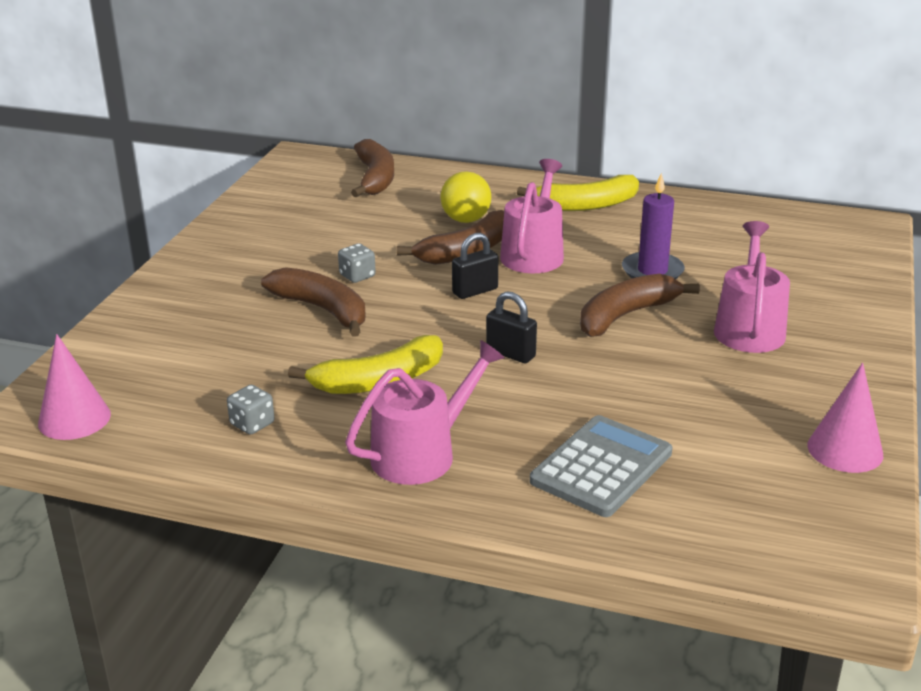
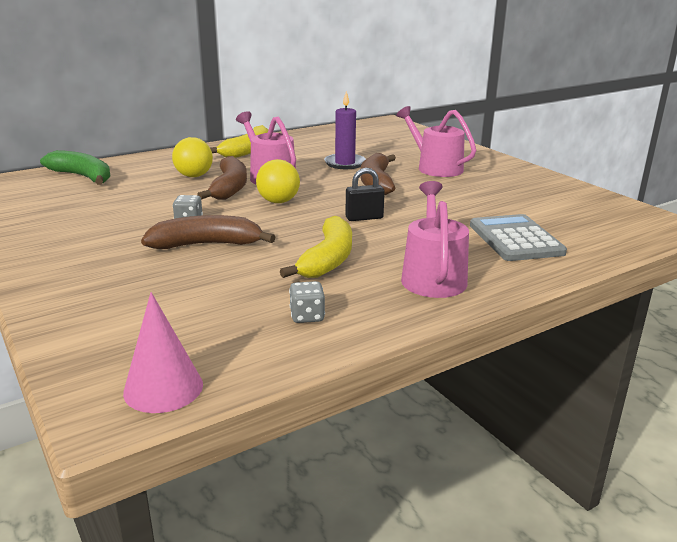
camera: 50 degrees left, 5 degrees down
brown banana [351,139,394,197] -> green banana [40,150,110,185]
black padlock [452,233,498,299] -> yellow ball [256,159,300,203]
pink cone [808,363,883,473] -> none

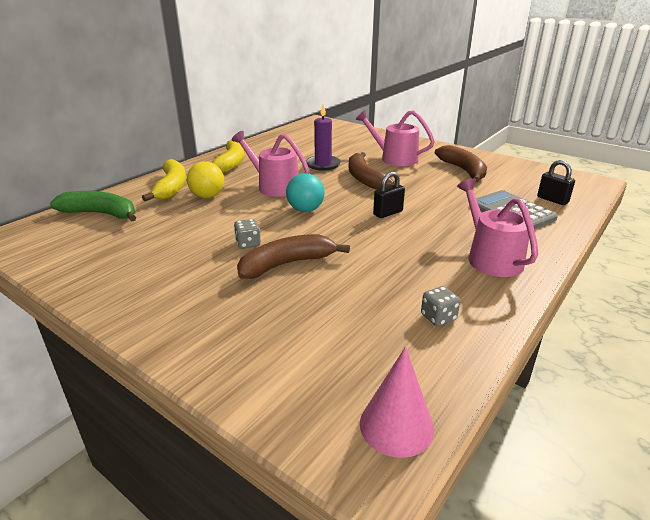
camera: 20 degrees left, 5 degrees up
brown banana [197,156,247,200] -> brown banana moved to [435,145,487,182]
yellow ball [256,159,300,203] -> turquoise ball [286,173,325,212]
yellow banana [280,216,352,278] -> yellow banana moved to [142,159,186,202]
none -> black padlock [537,160,575,205]

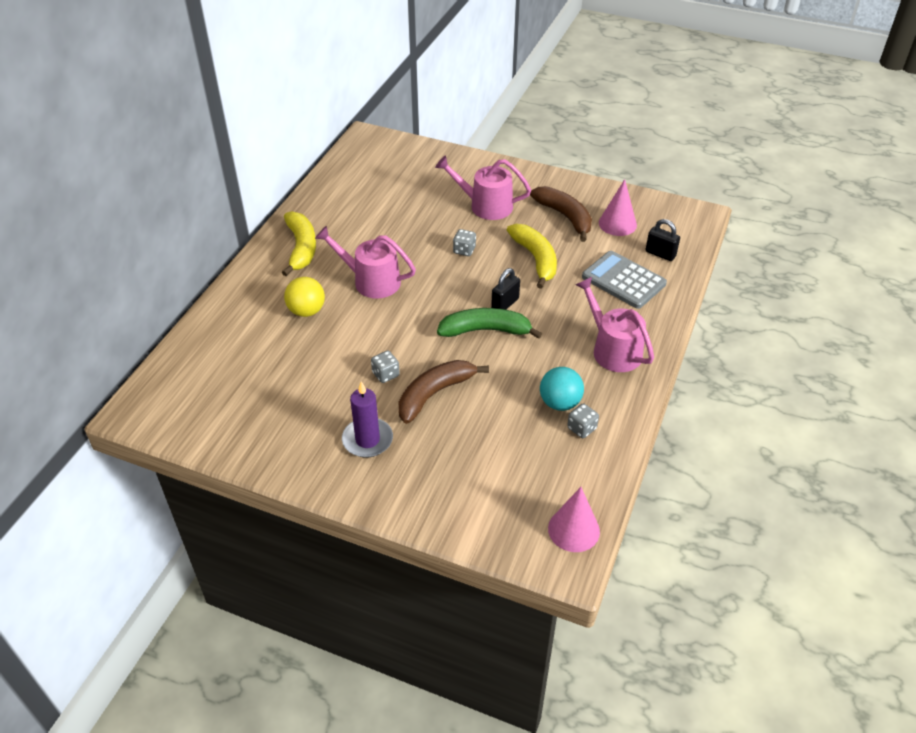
camera: 15 degrees left, 15 degrees up
green banana [50,191,136,221] -> green banana moved to [437,308,542,339]
yellow banana [142,159,186,202] -> yellow banana moved to [507,224,557,289]
turquoise ball [286,173,325,212] -> turquoise ball moved to [540,367,584,411]
purple candle [306,104,341,171] -> purple candle moved to [342,381,393,458]
brown banana [349,152,394,190] -> grey dice [453,229,476,256]
none -> pink cone [599,179,637,236]

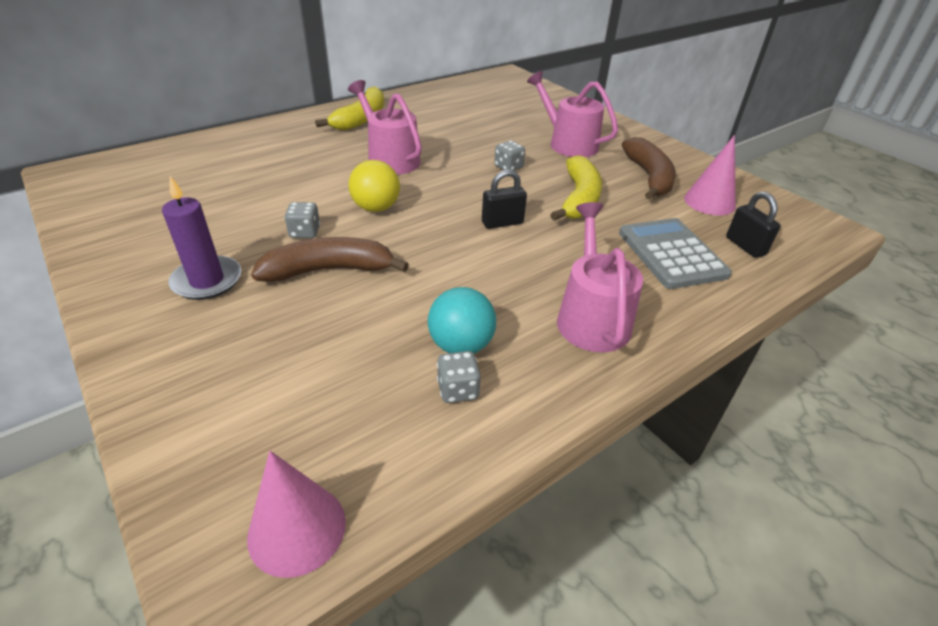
camera: 30 degrees right, 5 degrees down
yellow ball [284,277,325,317] -> yellow ball moved to [349,160,400,212]
green banana [437,308,542,339] -> none

